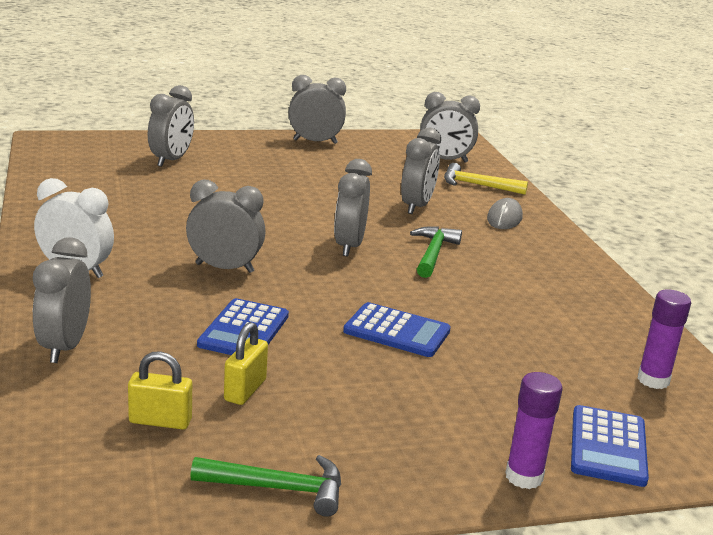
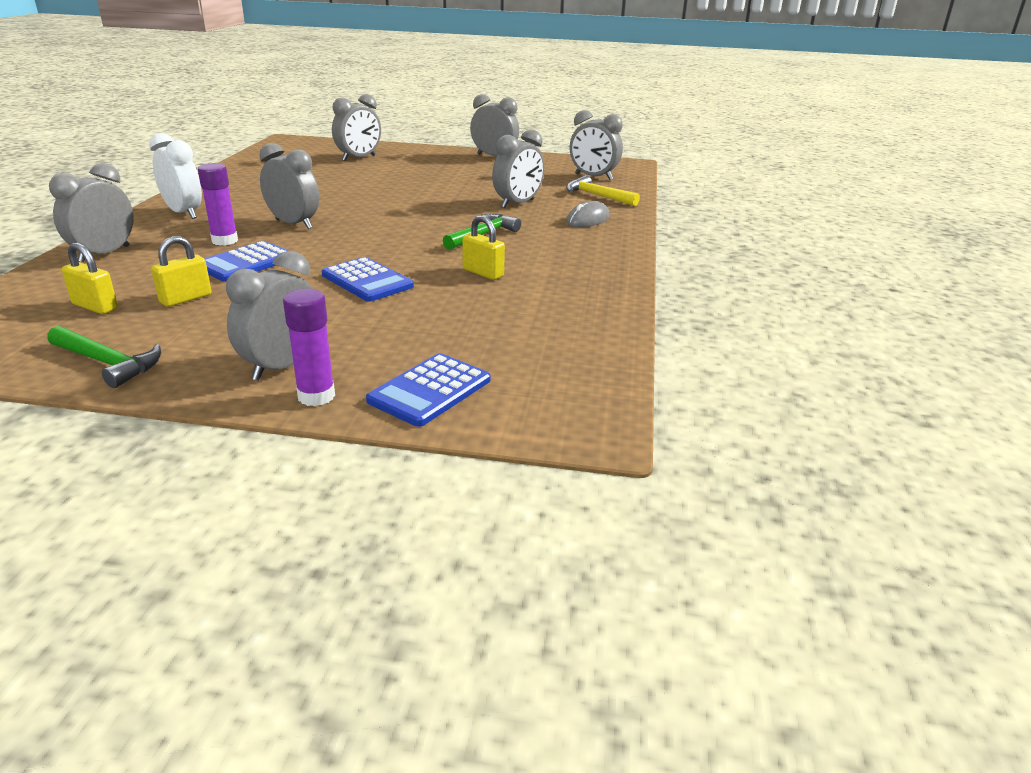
camera: 25 degrees right, 5 degrees up
grey clock [334,159,372,256] -> grey clock moved to [226,251,313,381]
purple glue stick [637,289,691,389] -> purple glue stick moved to [198,163,238,246]
none -> yellow padlock [462,215,505,280]

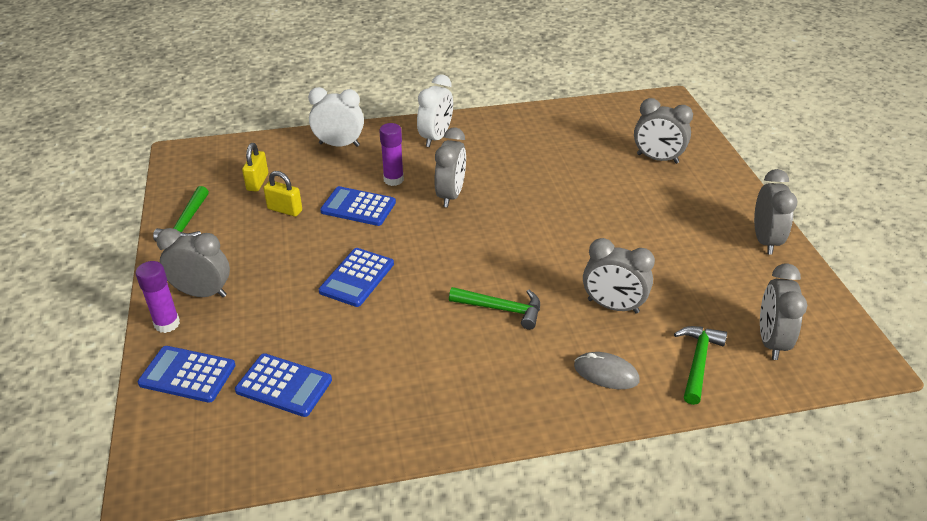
camera: 70 degrees right, 10 degrees up
grey clock [49,163,134,262] -> white clock [308,87,364,147]
yellow padlock [462,215,505,280] -> none
yellow hammer [566,175,640,206] -> green hammer [674,326,727,405]
none -> blue calculator [235,353,332,417]

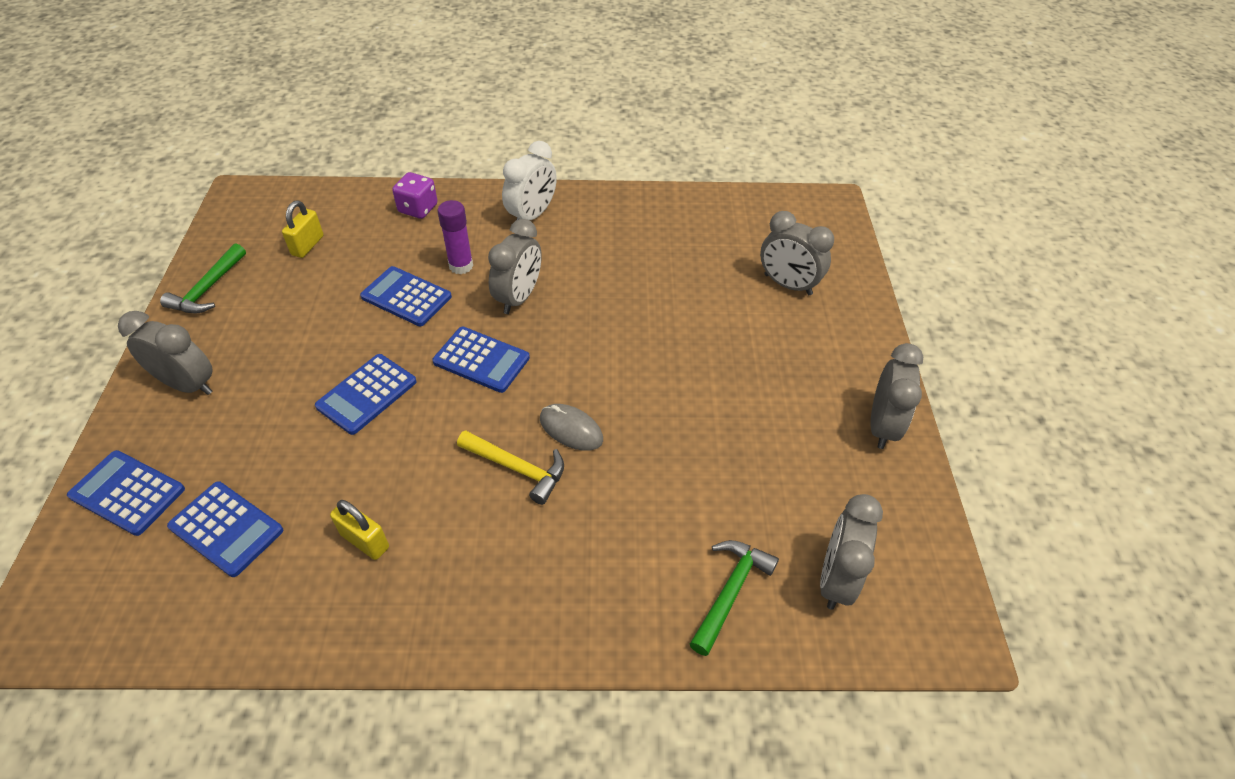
camera: 10 degrees right, 10 degrees up
purple glue stick [136,261,180,333] -> none
yellow padlock [263,171,302,217] -> yellow padlock moved to [330,500,389,560]
white clock [308,87,364,147] -> purple dice [392,172,438,219]
green hammer [449,287,540,330] -> yellow hammer [457,430,564,505]
grey mouse [574,352,640,389] -> grey mouse moved to [540,404,603,451]
grey clock [583,238,655,314] -> none
none -> blue calculator [432,327,530,393]

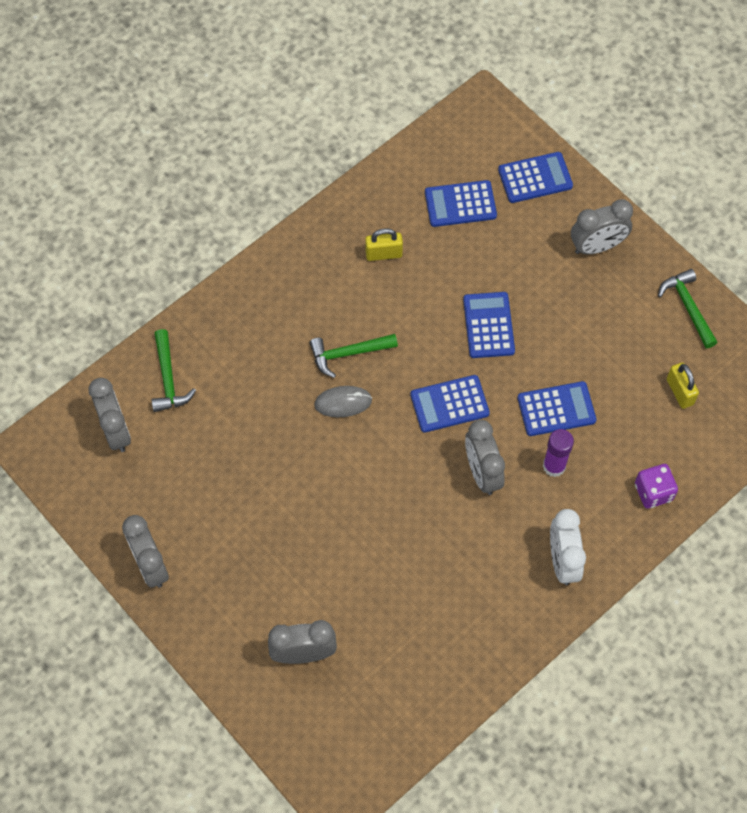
camera: 140 degrees right, 15 degrees up
yellow hammer [457,430,564,505] -> green hammer [310,334,398,378]

